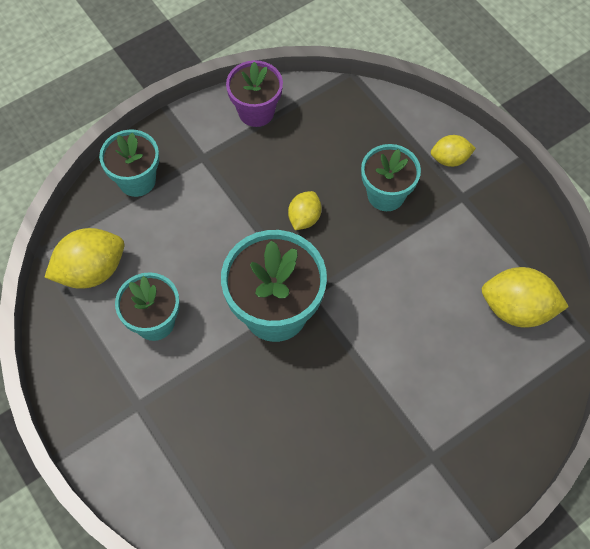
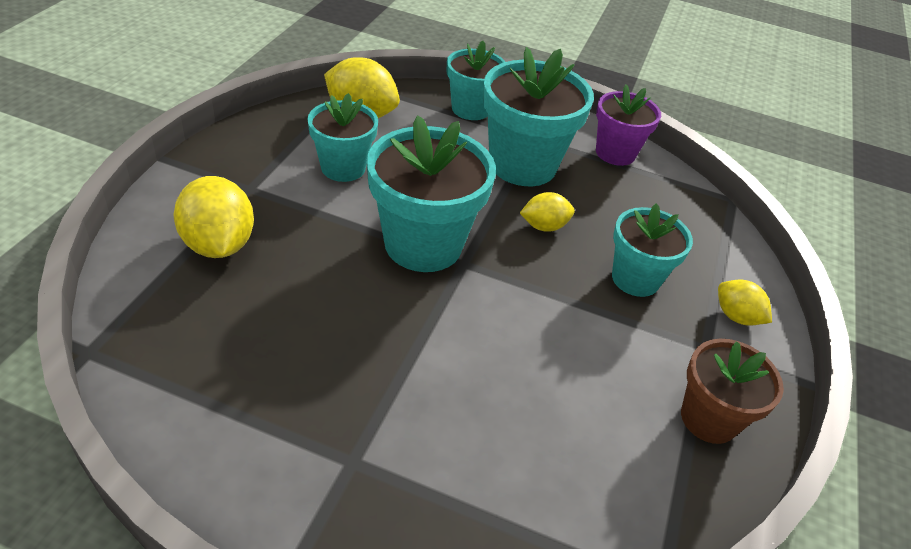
camera: 50 degrees right, 20 degrees down
yellow lemon [482,267,569,327] -> yellow lemon moved to [174,176,254,258]
none -> turquoise flower pot [483,47,594,186]
none -> brown flower pot [681,339,784,444]

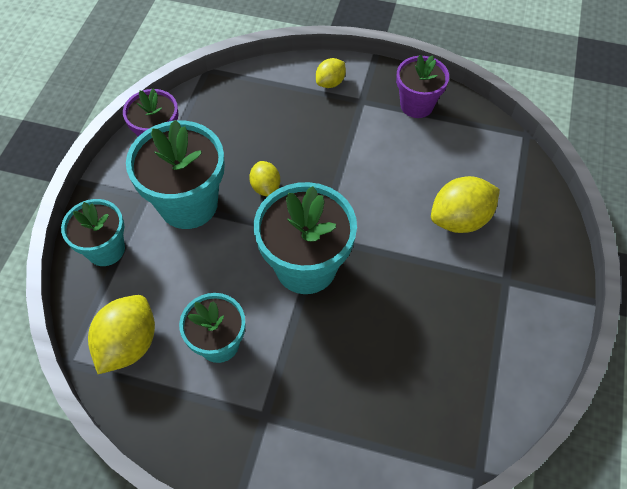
camera: 90 degrees left, 15 degrees up
yellow lemon [174,176,254,258] -> yellow lemon moved to [431,176,500,233]
turquoise flower pot [612,203,693,297] -> none
brown flower pot [681,339,784,444] -> purple flower pot [396,55,449,118]

